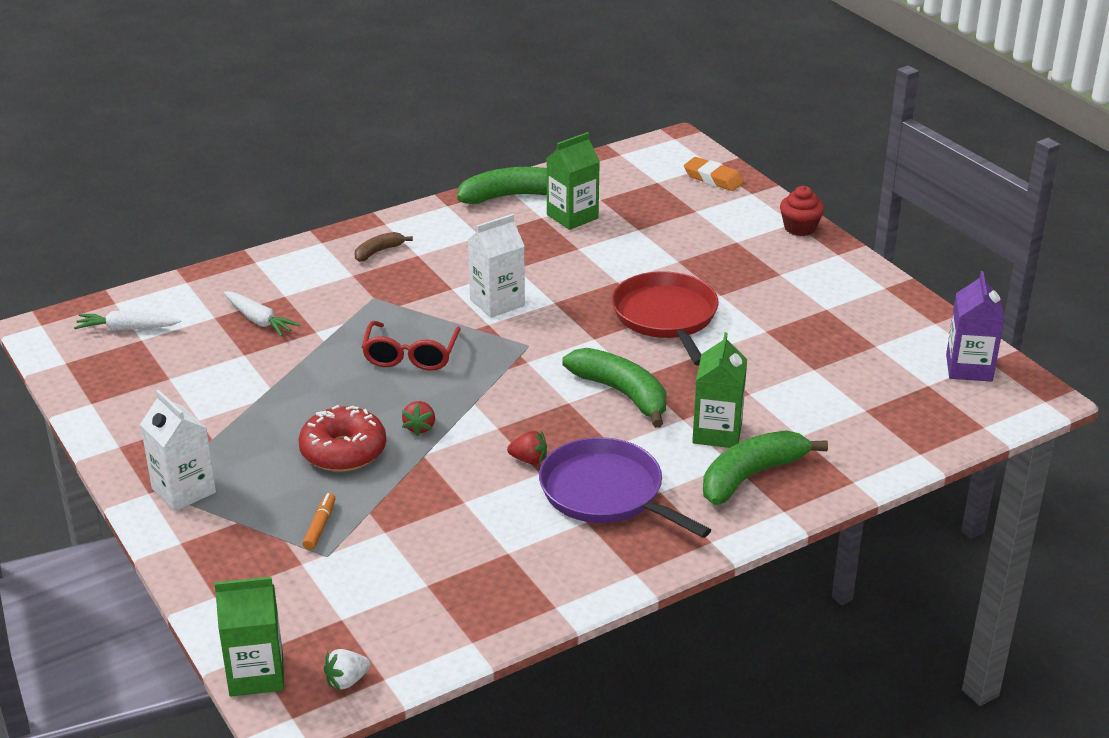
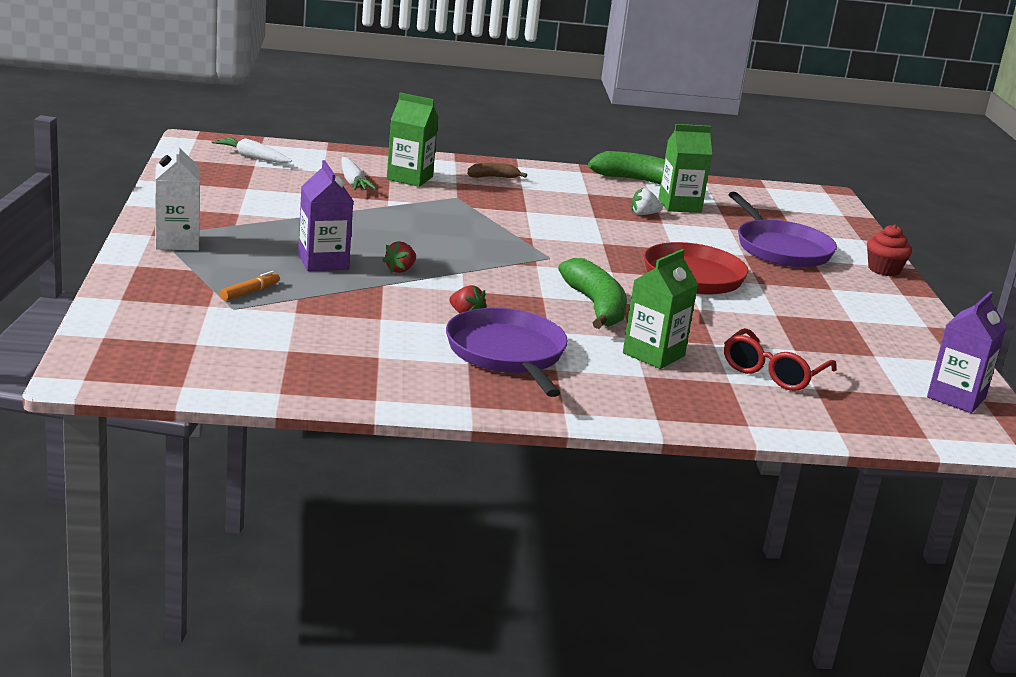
camera: 25 degrees right, 10 degrees down
green carton [215,577,284,696] -> green carton moved to [387,92,438,187]
red donut [298,405,386,472] -> purple carton [298,160,353,271]
white strawberry [323,649,371,691] -> white strawberry moved to [631,188,663,215]
red glasses [362,321,461,371] -> red glasses moved to [724,328,837,391]
white carton [468,214,525,318] -> none
orange eraser [684,157,744,191] -> none
green banana [703,430,828,505] -> none
none -> purple pan [728,192,837,267]

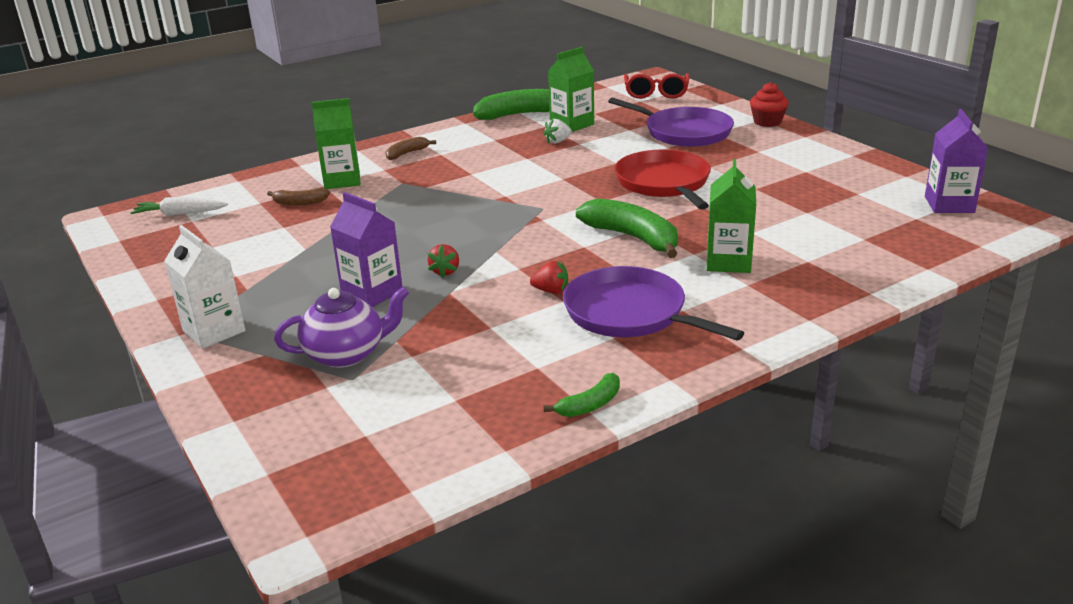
camera: 25 degrees left, 5 degrees up
orange marker [220,271,280,301] -> purple teapot [274,287,409,368]
white carrot [341,157,377,190] -> brown banana [267,188,330,205]
red glasses [724,328,837,391] -> red glasses moved to [624,73,690,99]
none -> green banana [544,373,620,417]

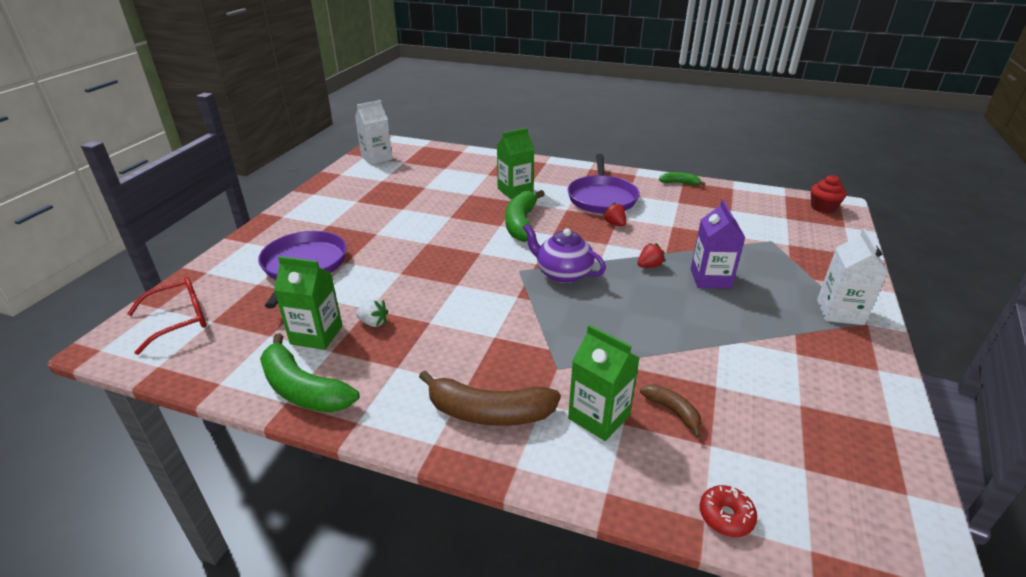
camera: 130 degrees left, 5 degrees up
white carrot [130,197,228,216] -> none
purple teapot [274,287,409,368] -> purple teapot moved to [523,224,606,283]
brown banana [386,137,436,160] -> brown banana [419,370,561,426], size x1.91
red pan [614,150,711,210] -> none
red cupcake [750,82,789,127] -> red cupcake moved to [811,175,847,213]
purple carton [925,109,988,213] -> white carton [355,100,393,165]
none -> red donut [700,485,757,537]

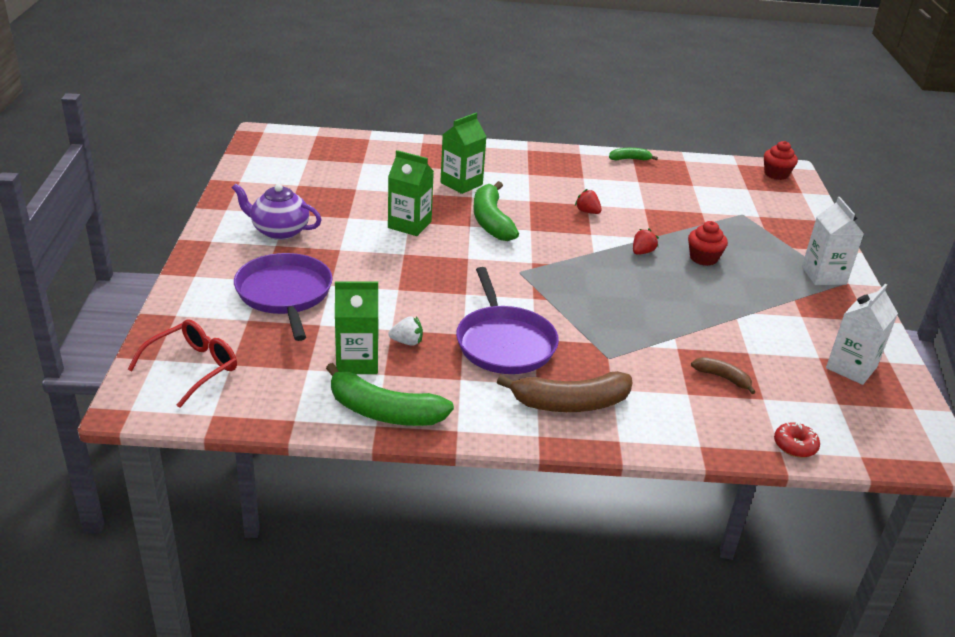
camera: 20 degrees left, 0 degrees up
white carton [355,100,393,165] -> white carton moved to [826,284,898,385]
purple teapot [523,224,606,283] -> purple teapot moved to [232,183,322,240]
purple pan [567,154,639,214] -> purple pan moved to [456,267,559,374]
green carton [568,325,640,441] -> green carton moved to [388,150,434,236]
purple carton [691,200,745,289] -> red cupcake [688,221,728,266]

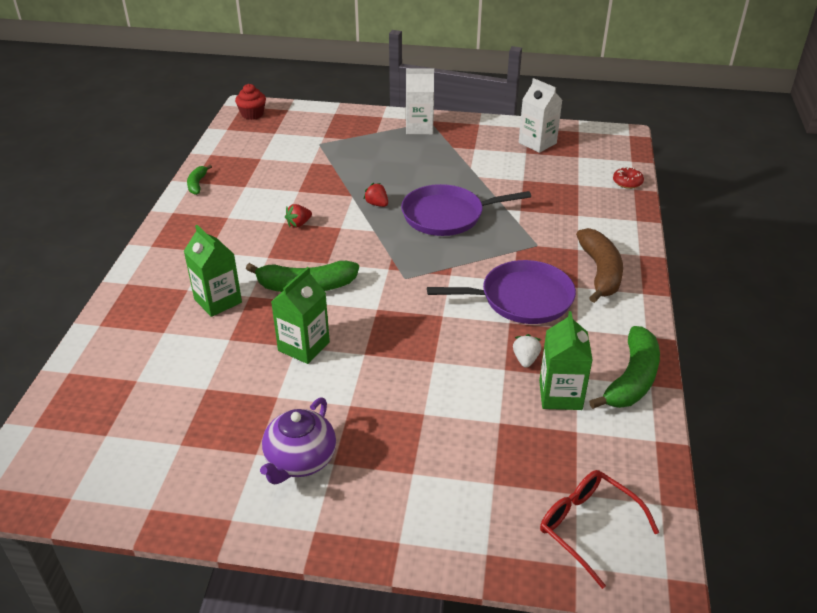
camera: 80 degrees left, 5 degrees up
purple pan [234,253,332,341] -> purple pan moved to [401,184,531,236]
red cupcake [688,221,728,266] -> none
brown banana [691,357,755,394] -> none

